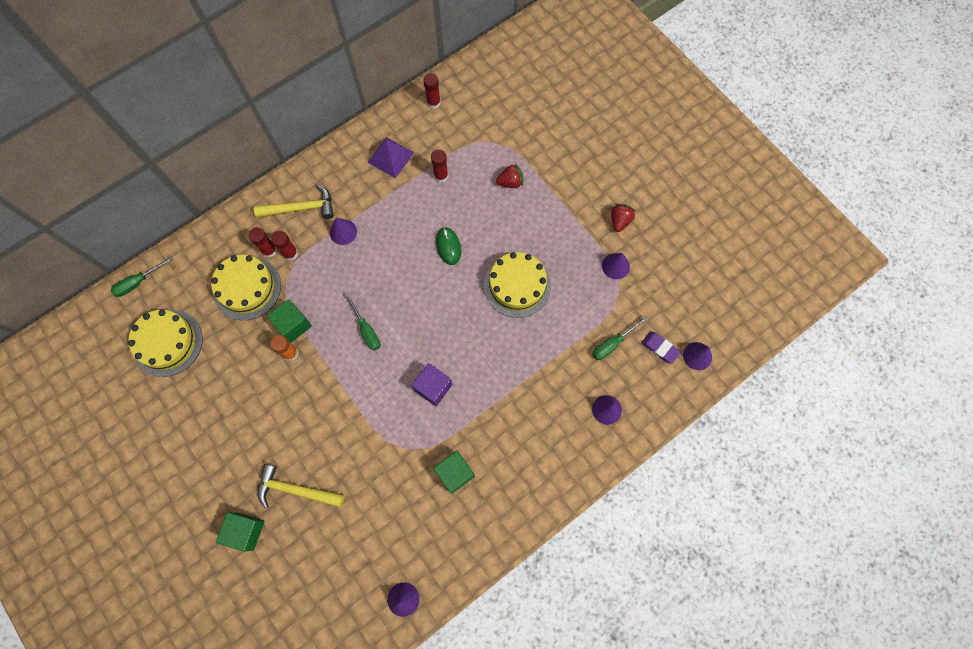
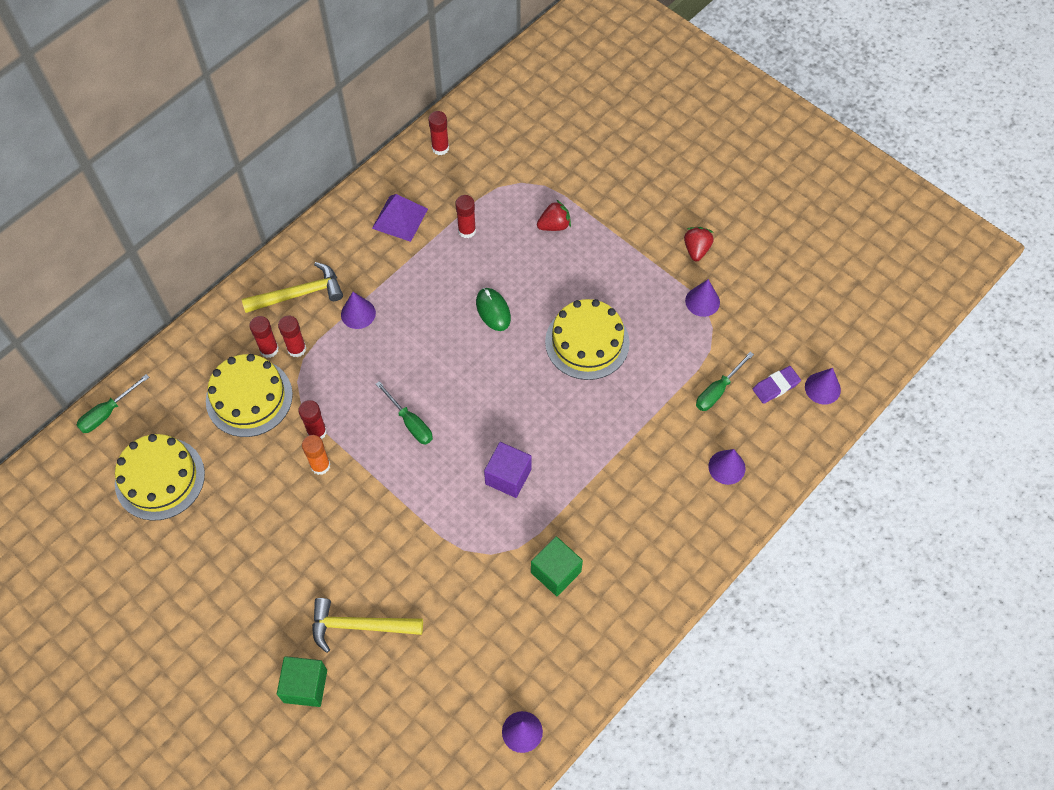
camera: 10 degrees left, 10 degrees down
green cube [267,299,312,343] -> red glue stick [299,400,327,439]
purple eraser [641,331,681,364] -> purple eraser turned 60 degrees counterclockwise [753,366,801,404]

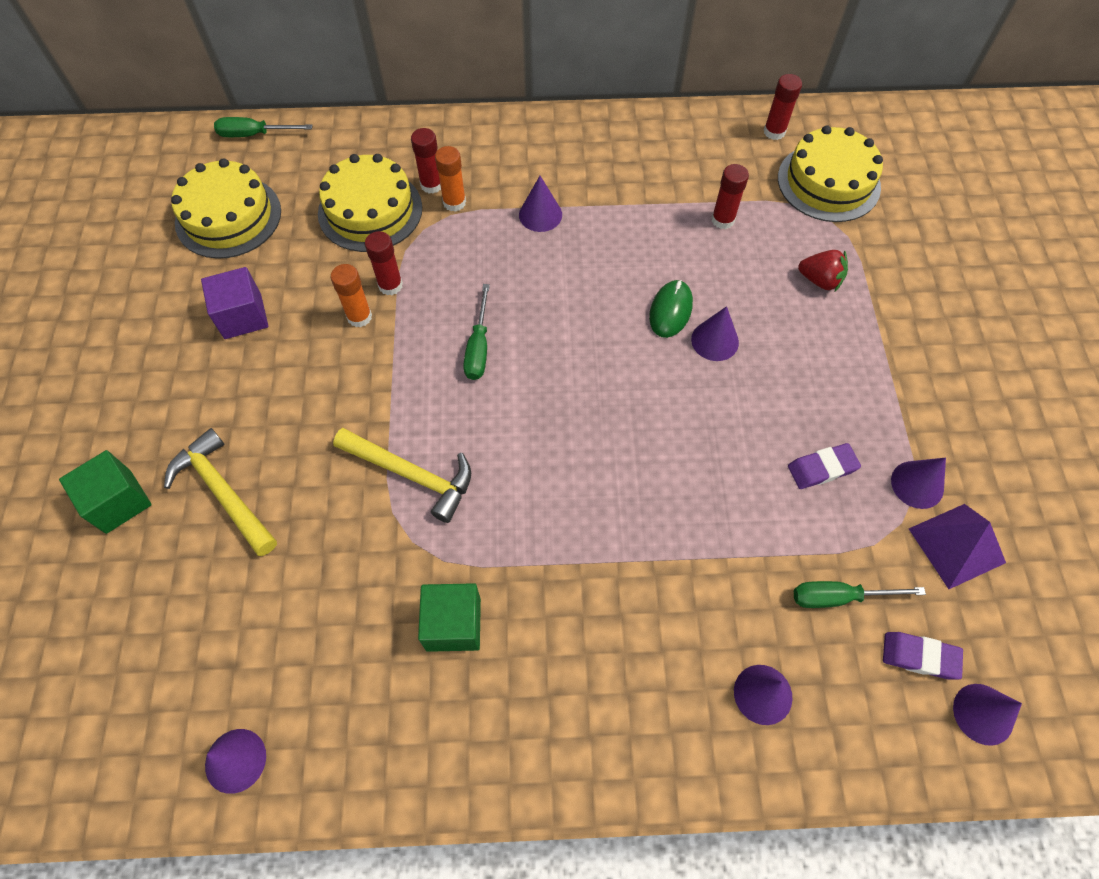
camera: 45 degrees right, 0 degrees up
yellow hammer [242,262,343,313] -> yellow hammer moved to [333,428,471,523]
red glue stick [278,315,306,357] -> orange glue stick [435,146,466,212]
purple pyramid [372,194,428,242] -> purple pyramid moved to [909,504,1006,589]
purple cube [484,442,532,498] -> purple cube moved to [201,267,268,339]
yellow cake [545,299,630,380] -> yellow cake moved to [778,126,883,222]
red strawberry [684,227,714,261] -> none
none -> purple cone [691,306,739,361]
none -> purple eraser [788,443,861,489]

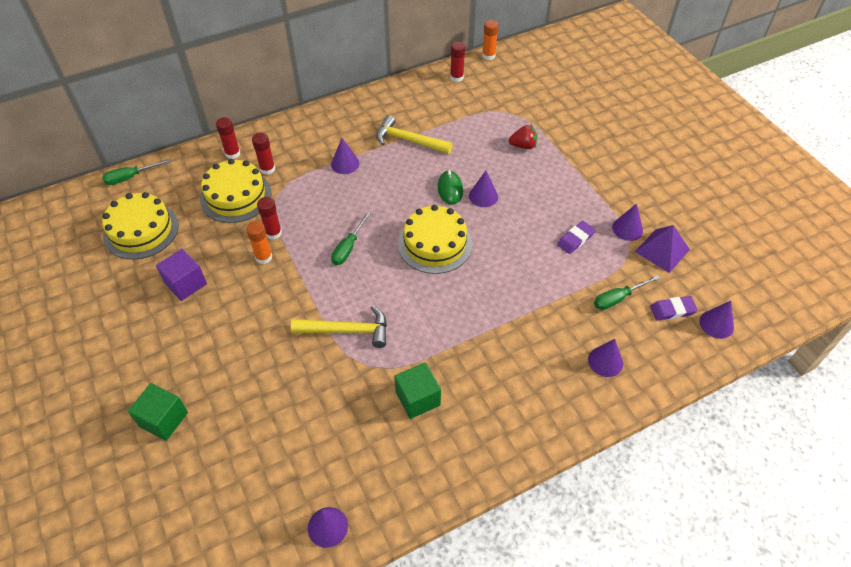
camera: 25 degrees left, 10 degrees down
yellow hammer [164,428,277,556] -> yellow hammer moved to [376,115,453,154]
orange glue stick [435,146,466,212] -> orange glue stick moved to [482,20,499,60]
green screwdriver [463,284,490,380] -> green screwdriver turned 45 degrees clockwise [331,211,371,265]
red glue stick [712,164,749,229] -> red glue stick moved to [216,117,240,159]
yellow cake [778,126,883,222] -> yellow cake moved to [398,205,472,274]

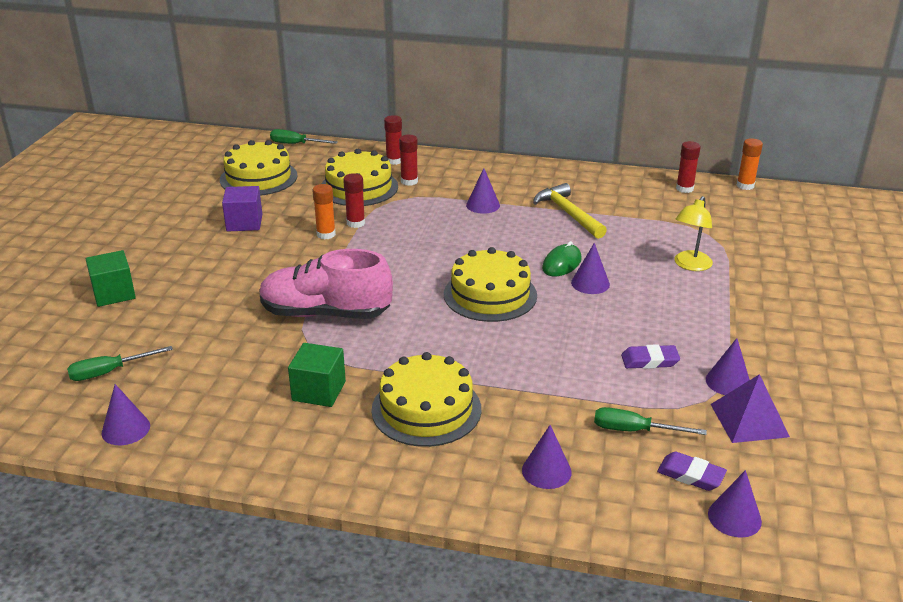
camera: 40 degrees right, 20 degrees down
yellow hammer [291,305,387,348] -> pink shoe [259,249,393,319]
green screwdriver [331,211,371,265] -> green screwdriver moved to [67,346,173,381]
red strawberry [509,124,538,149] -> yellow lamp [674,196,713,271]
none -> yellow cake [371,352,481,447]

